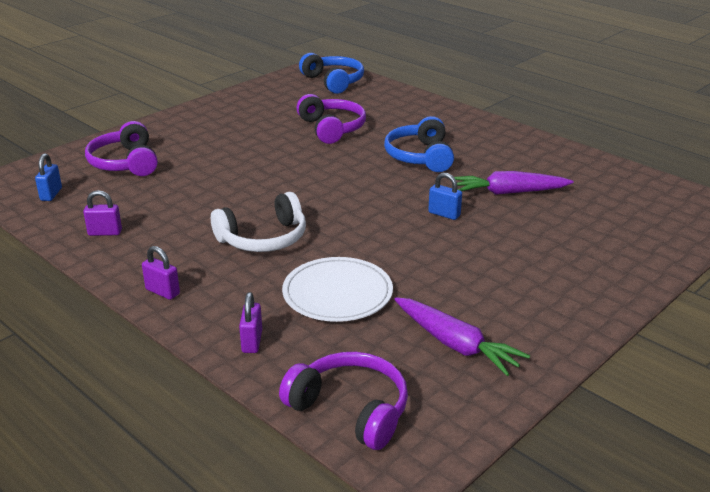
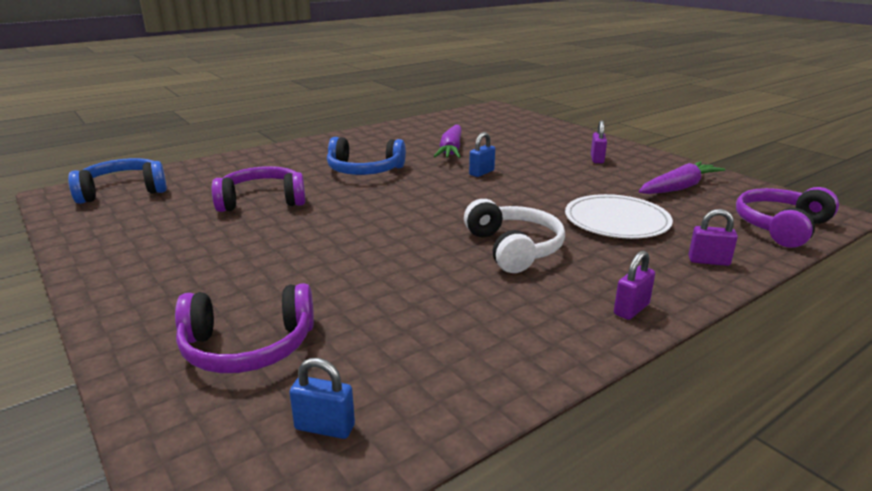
camera: 80 degrees left, 5 degrees down
purple padlock [83,190,122,236] -> purple padlock moved to [591,120,607,163]

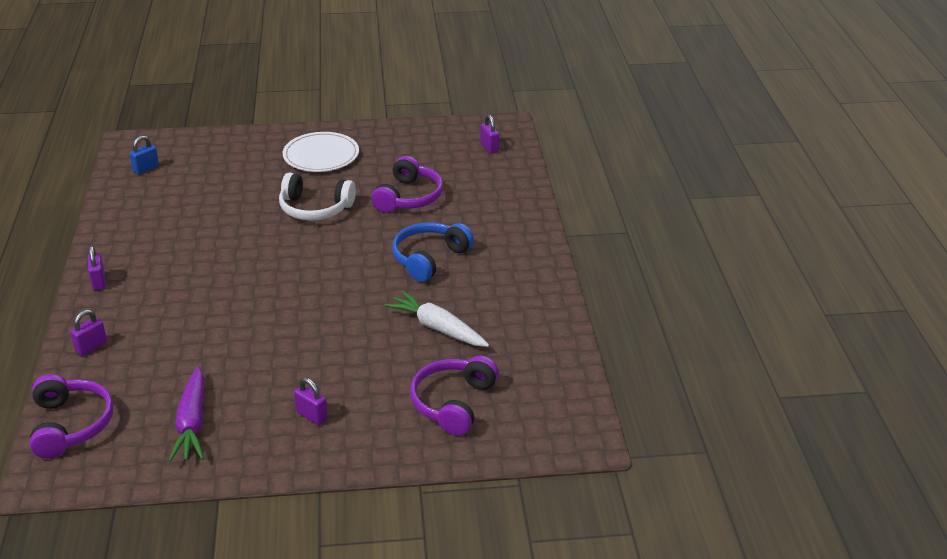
camera: 120 degrees right, 10 degrees up
blue headphones [68,158,167,204] -> purple padlock [480,115,499,154]
purple headphones [175,283,314,373] -> purple headphones moved to [410,355,499,436]
purple carrot [434,125,461,158] -> white carrot [384,291,489,347]
white headphones [464,199,565,273] -> white headphones moved to [279,173,356,220]
blue padlock [469,132,495,177] -> none
white plate [565,194,673,239] -> white plate moved to [283,132,359,172]

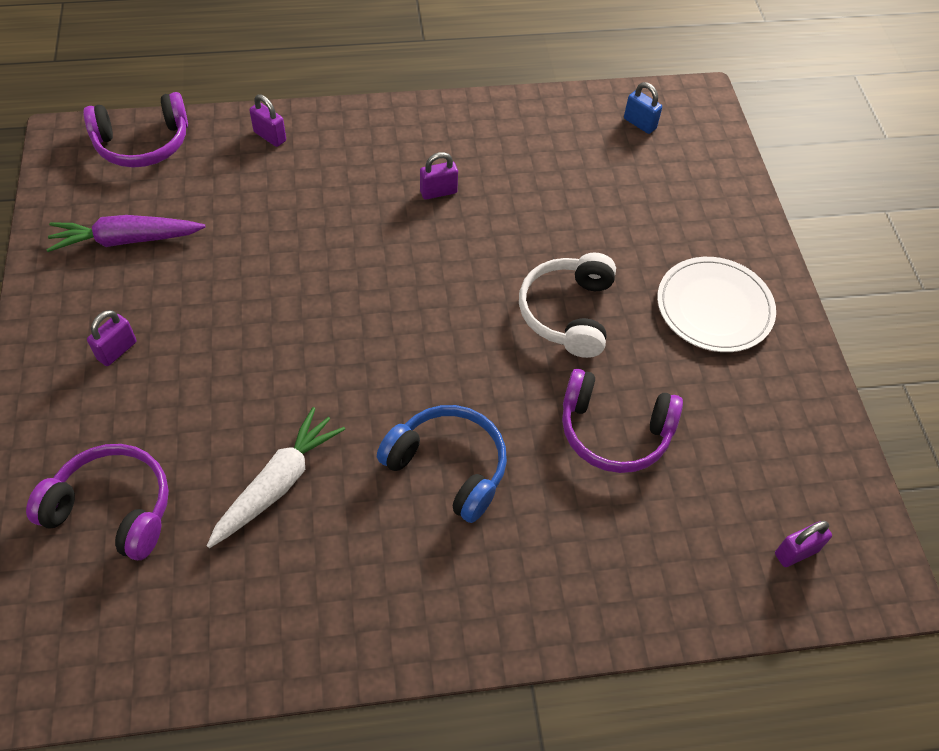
camera: 85 degrees right, 20 degrees up
purple padlock [88,246,106,290] -> purple padlock moved to [420,152,458,200]

